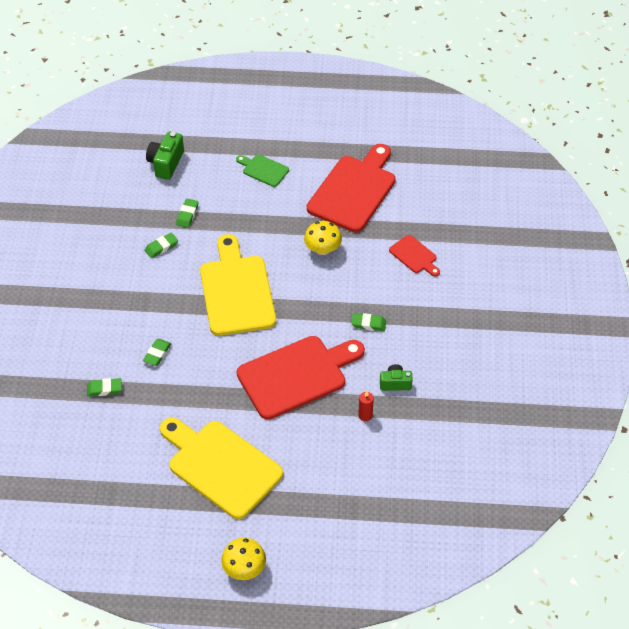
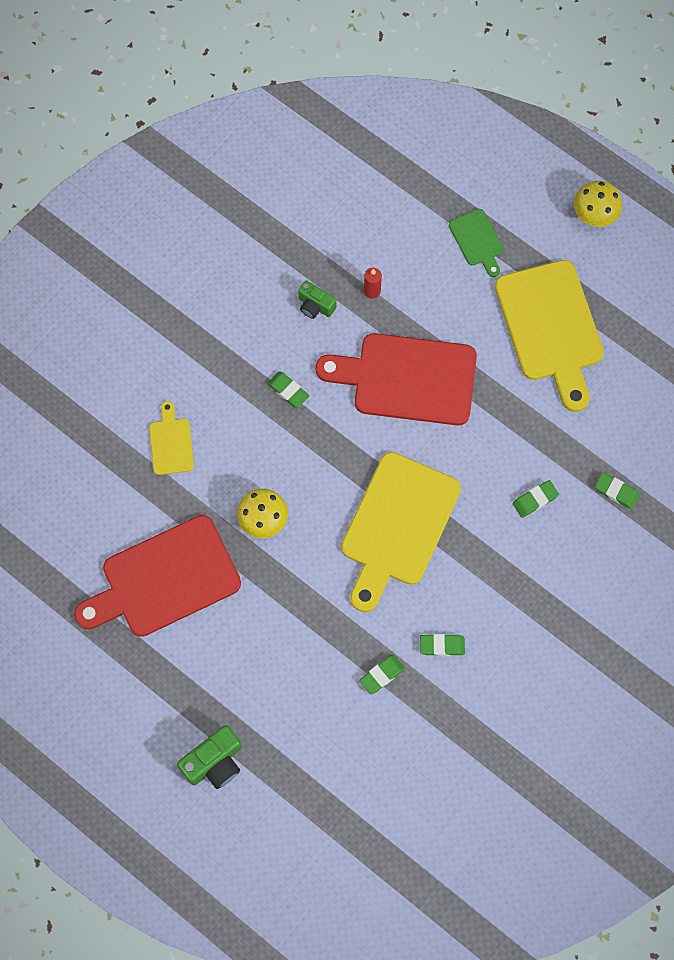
camera: 145 degrees left, 20 degrees up
green camera [146,132,184,180] -> green camera moved to [177,725,242,789]
green cutting board [236,154,289,187] -> green cutting board moved to [449,209,503,277]
red cutting board [389,235,440,277] -> yellow cutting board [149,401,194,475]

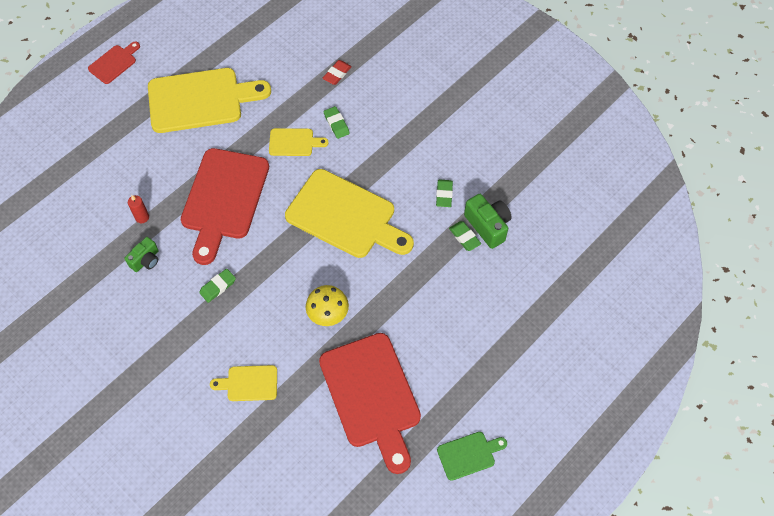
camera: 85 degrees left, 10 degrees down
green camera [177,725,242,789] -> green camera moved to [464,194,512,249]
green cutting board [449,209,503,277] -> green cutting board moved to [437,432,507,481]
yellow mushroom [574,181,622,227] -> red cutting board [88,41,140,84]
green eraser [595,472,640,509] -> red eraser [322,60,352,85]
none -> yellow cutting board [269,128,329,156]

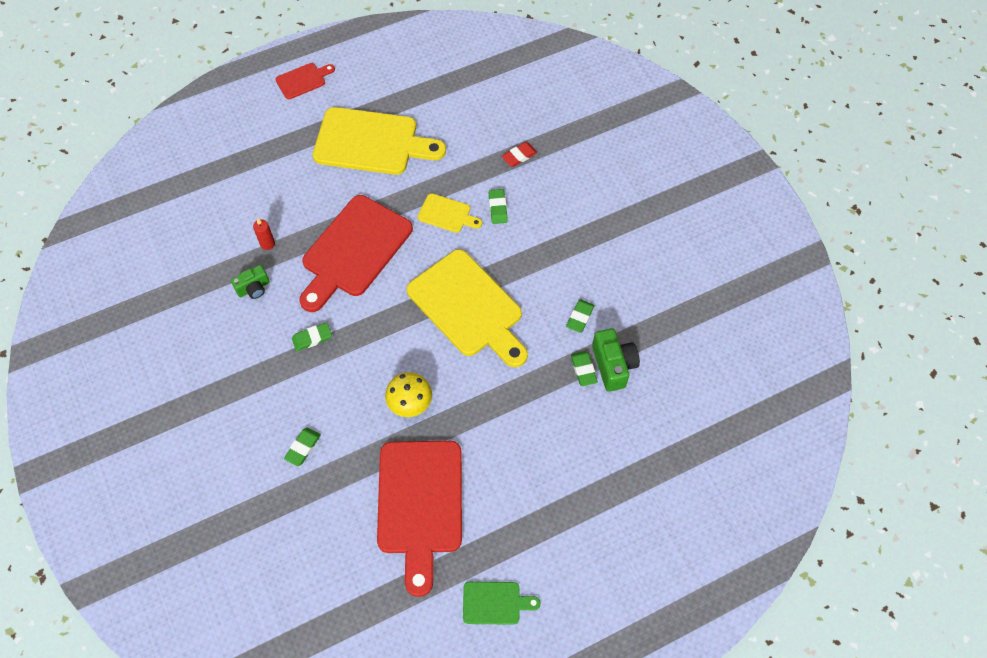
camera: 20 degrees right, 0 degrees up
yellow cutting board [210,365,277,401] -> green eraser [284,428,321,466]

